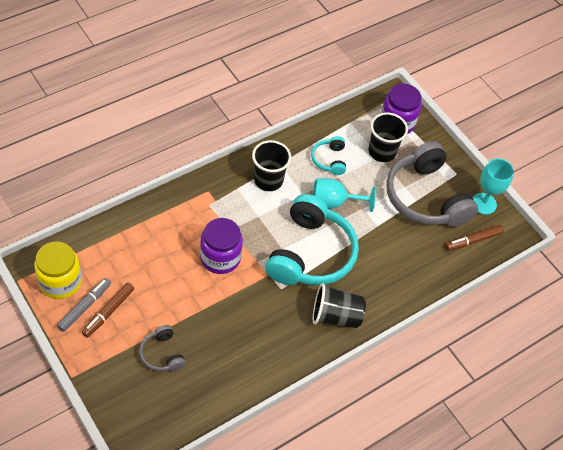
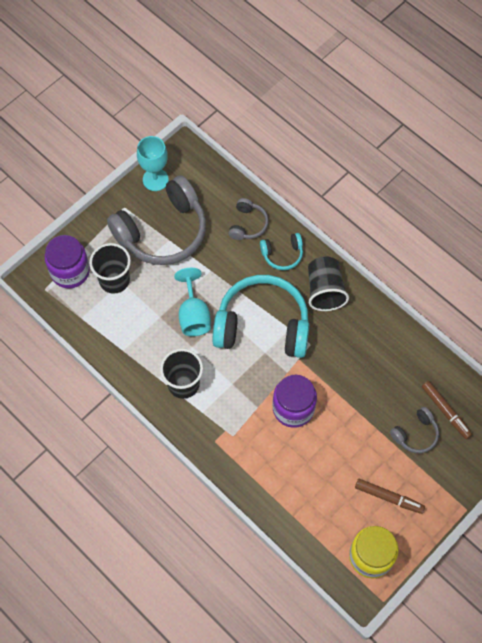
camera: 95 degrees left, 10 degrees up
grey marker [57,278,111,332] -> none
turquoise headphones [311,136,346,175] -> turquoise headphones moved to [260,233,303,270]
brown marker [445,225,504,251] -> brown marker moved to [422,381,472,439]
none -> grey headphones [228,198,269,240]

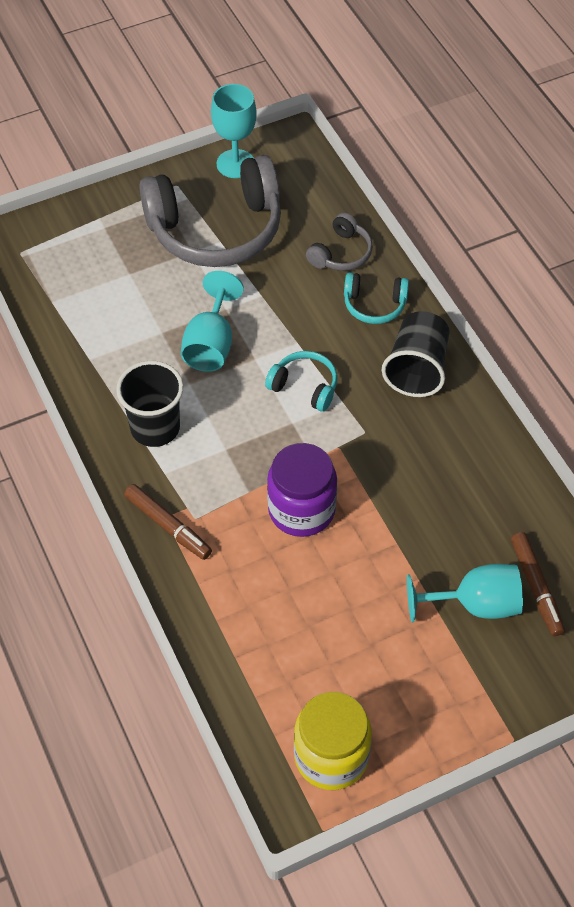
camera: 20 degrees right, 10 degrees down
purple jar [45,235,90,288] -> none
black cup [89,243,131,294] -> none
turquoise headphones [212,275,309,358] -> turquoise headphones [265,351,338,412], size x0.46
brown marker [355,479,425,514] -> brown marker moved to [124,484,212,560]
grey headphones [390,407,439,453] -> turquoise goblet [407,564,523,622]

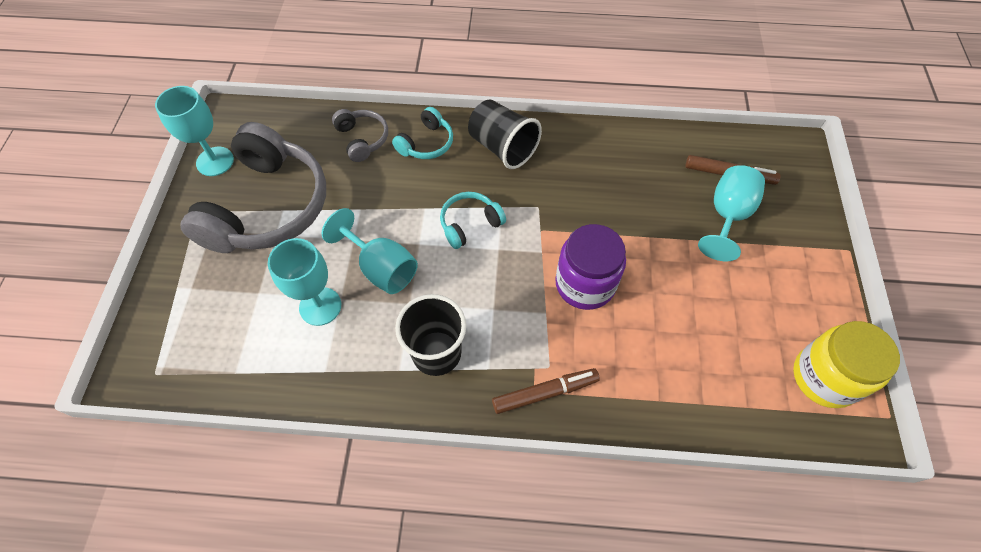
camera: 60 degrees left, 5 degrees up
none -> turquoise goblet [268,238,341,326]

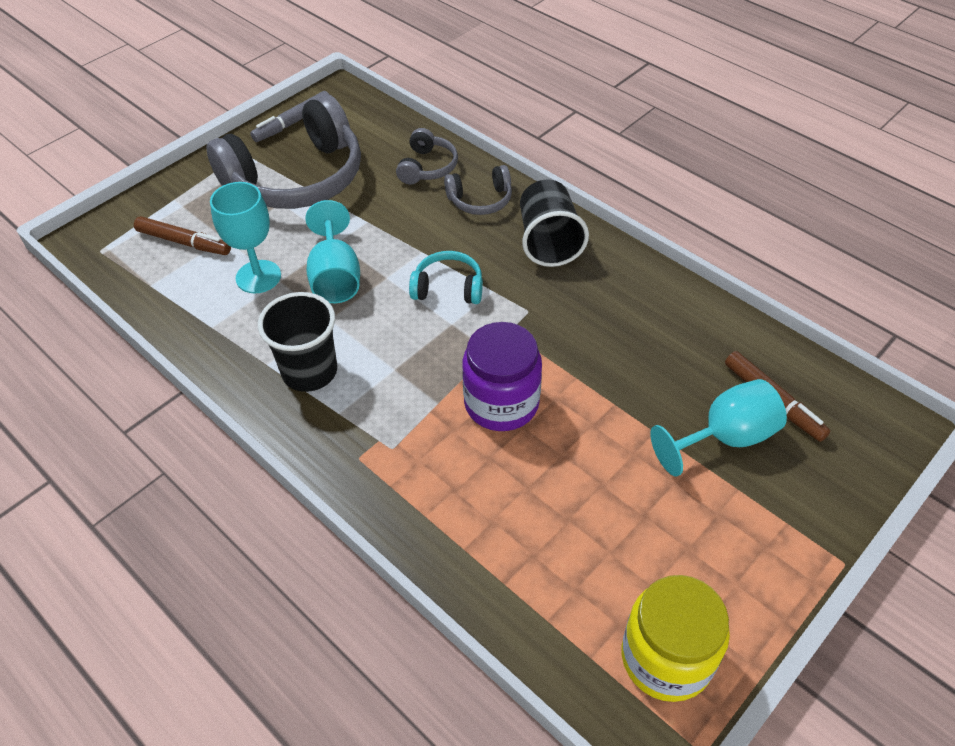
camera: 40 degrees right, 10 degrees down
turquoise goblet [155,86,234,176] -> grey marker [250,91,329,142]
turquoise headphones [392,107,453,159] -> grey headphones [444,165,512,215]
brown marker [492,368,600,414] -> brown marker moved to [134,216,231,255]

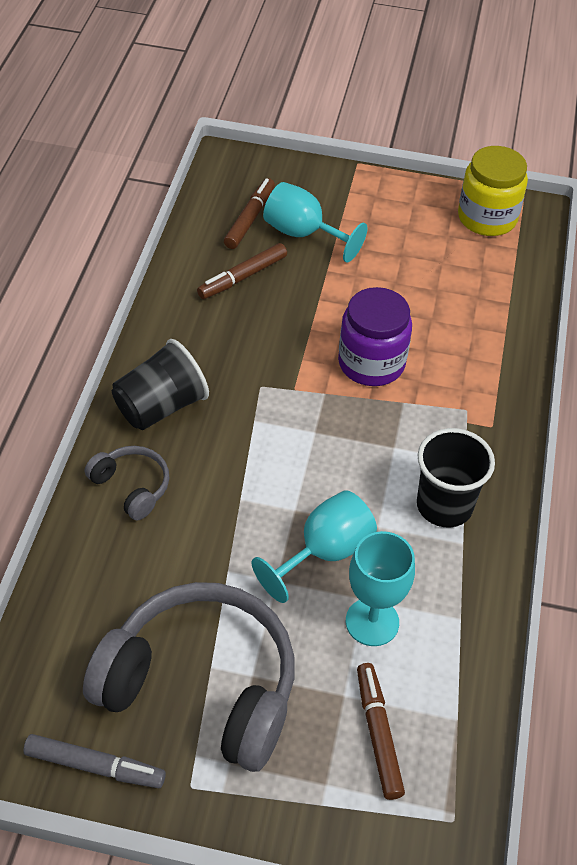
camera: 125 degrees left, 0 degrees up
grey headphones [396,128,458,185] -> none
turquoise headphones [409,251,483,304] -> none
none -> brown marker [197,243,287,299]

